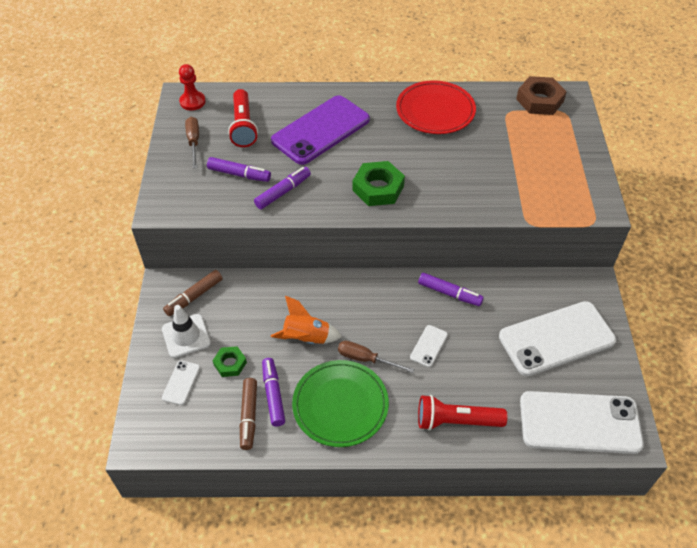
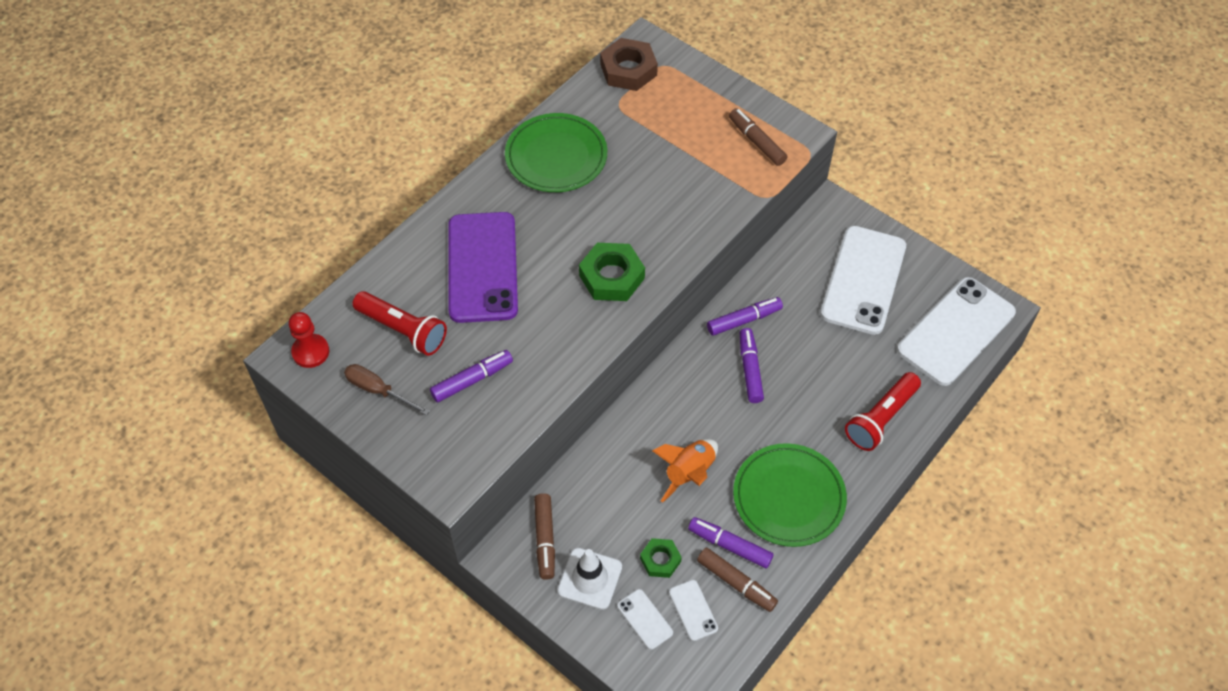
camera: 50 degrees left, 5 degrees up
purple marker [254,167,311,209] -> purple marker moved to [740,328,764,403]
brown screwdriver [338,341,414,373] -> none
red plate [396,80,476,134] -> green plate [505,113,607,192]
white phone [410,325,448,367] -> white phone moved to [669,580,718,641]
none -> brown marker [729,108,787,166]

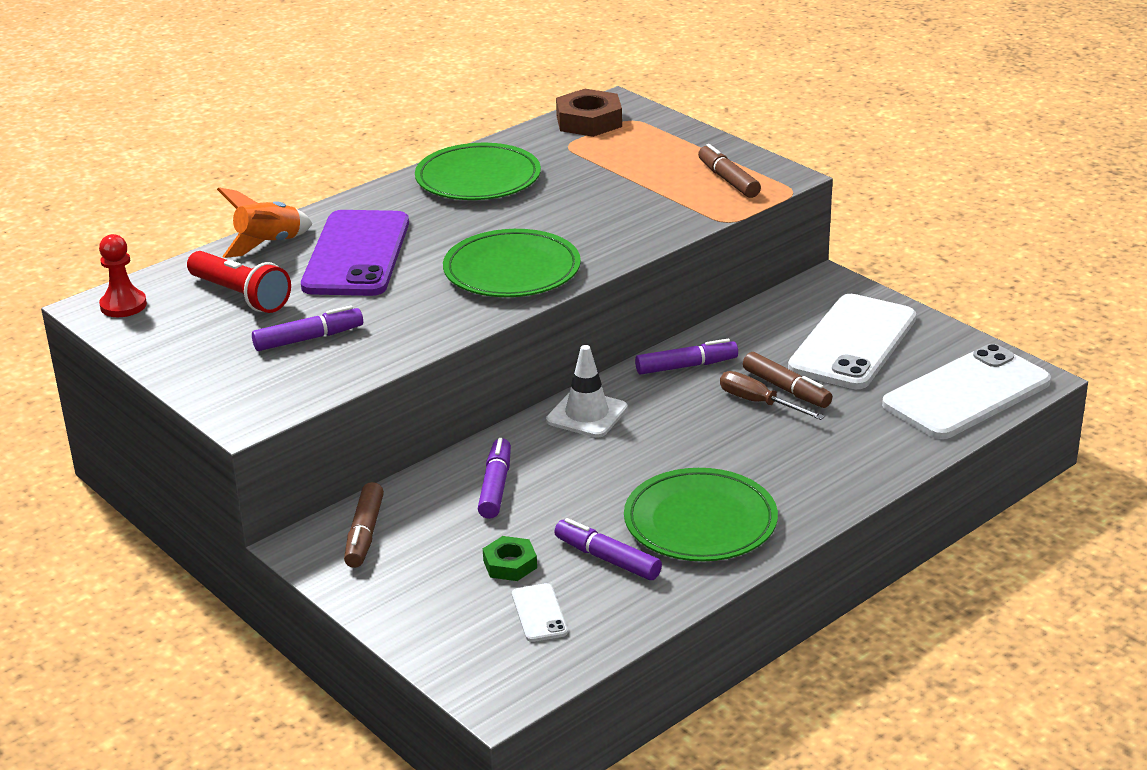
camera: 10 degrees right, 25 degrees down
brown screwdriver [344,364,430,415] -> brown screwdriver moved to [720,371,825,420]
white traffic cone [557,548,622,610] -> white traffic cone moved to [546,345,628,438]
green nut [579,243,645,301] -> green plate [443,229,581,297]
white phone [617,589,673,650] -> none
orange rocket [652,439,718,503] -> orange rocket moved to [217,187,312,258]
brown marker [697,548,778,612] -> brown marker moved to [743,352,832,408]
purple marker [740,328,764,403] -> purple marker moved to [478,438,511,519]
red flashlight [845,372,921,451] -> none

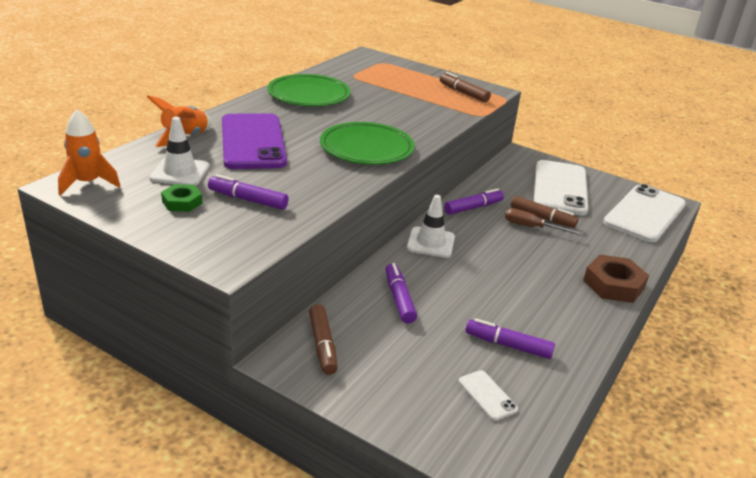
camera: 20 degrees left, 0 degrees up
red pawn [99,234,147,317] -> orange rocket [58,109,121,196]
red flashlight [187,251,291,313] -> white traffic cone [150,117,209,186]
purple marker [252,306,363,351] -> purple marker turned 120 degrees counterclockwise [208,174,289,210]
green nut [483,536,537,581] -> green nut moved to [161,184,203,212]
brown nut [556,89,622,137] -> brown nut moved to [583,254,649,303]
green plate [624,468,778,561] -> none

